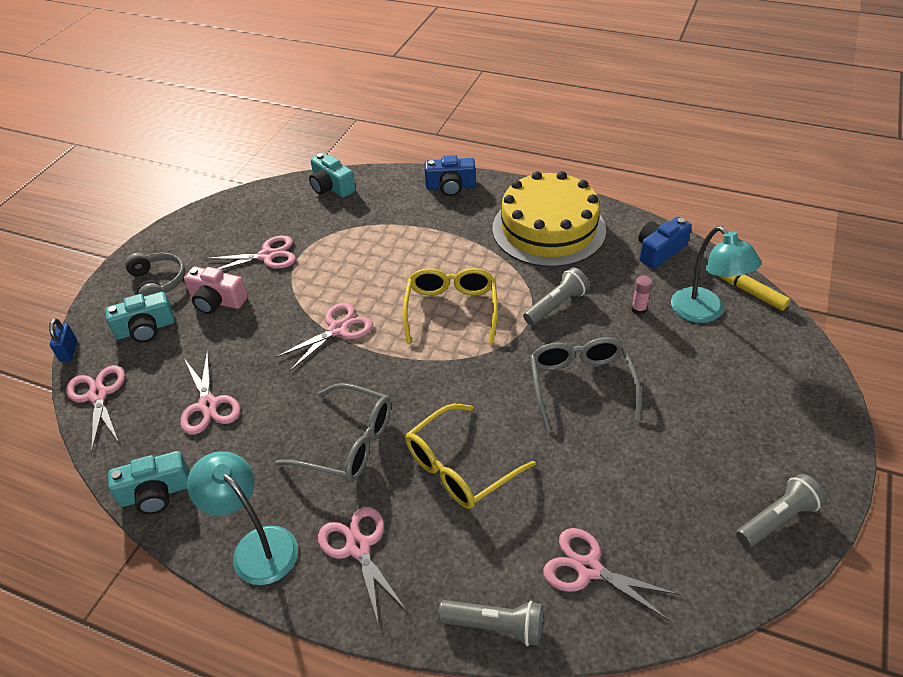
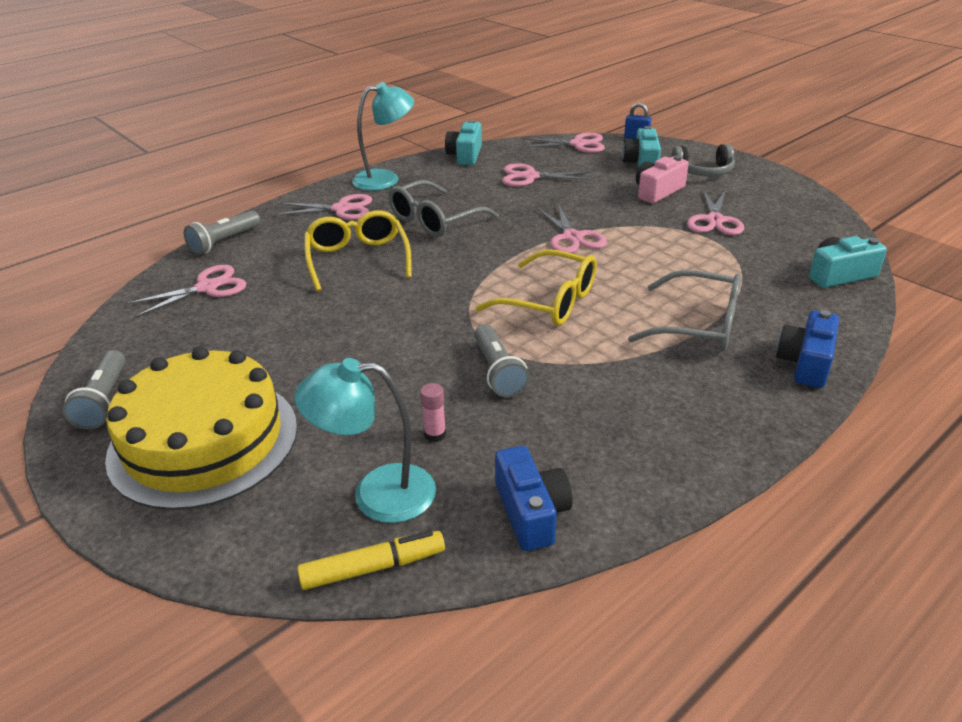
camera: 115 degrees right, 10 degrees down
yellow cake [492,171,606,267] -> yellow cake moved to [105,347,297,510]
grey glasses [530,337,642,431] -> grey glasses moved to [628,270,741,351]

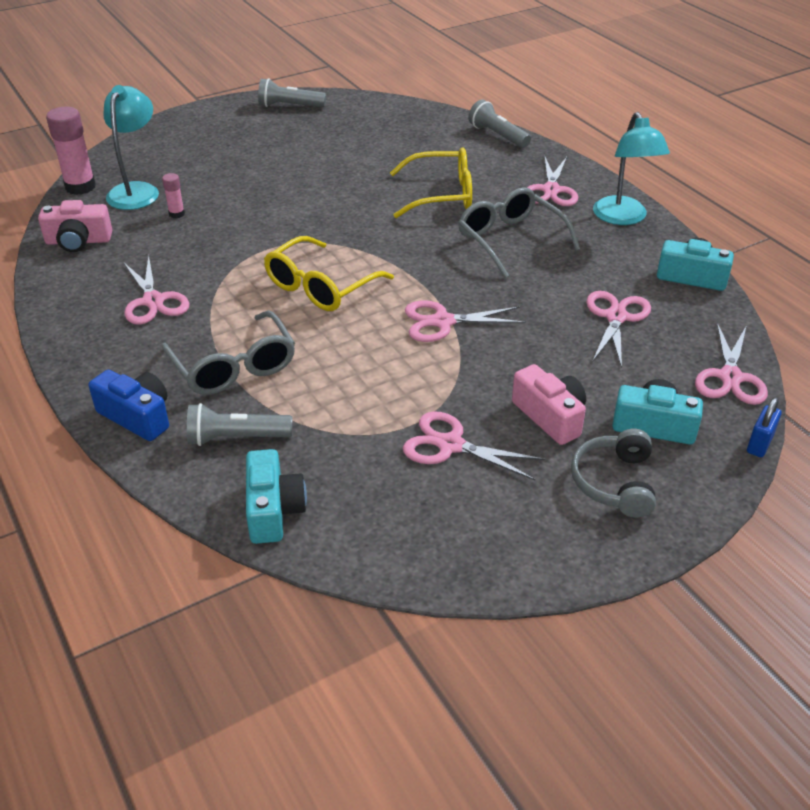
camera: 100 degrees right, 5 degrees up
yellow cake [105,347,297,510] -> none
pink scissors [126,265,246,318] -> pink scissors moved to [123,256,189,325]
yellow marker [297,530,445,590] -> pink glue stick [46,107,96,195]
grey flashlight [474,324,529,397] -> grey flashlight moved to [187,403,292,446]
blue camera [495,446,573,551] -> pink camera [38,200,112,252]
grey glasses [628,270,741,351] -> grey glasses turned 60 degrees counterclockwise [161,311,295,395]

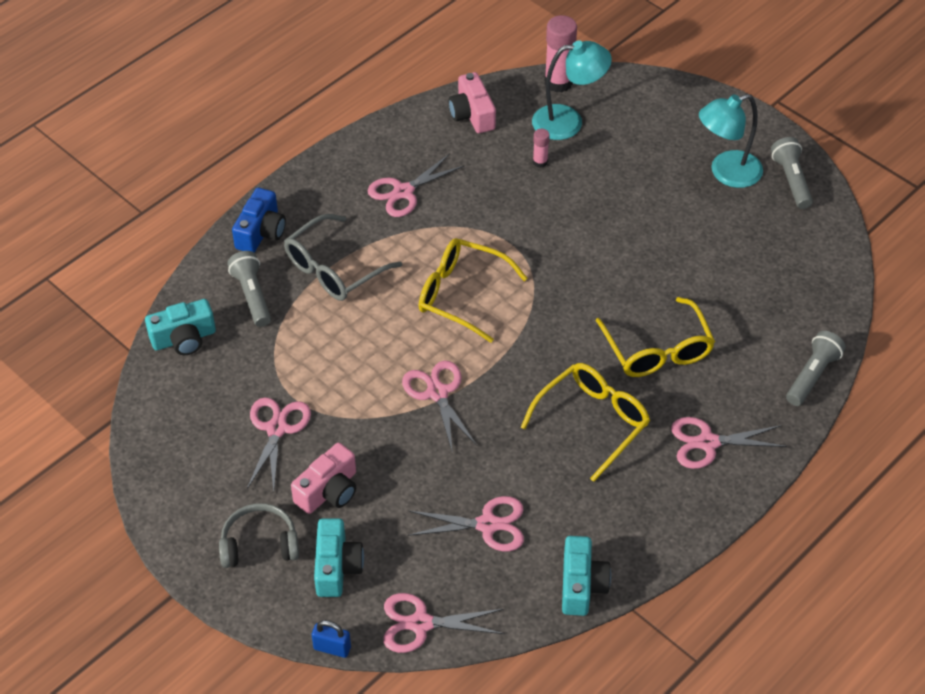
camera: 75 degrees right, 10 degrees up
grey glasses [458,187,580,278] -> yellow glasses [521,363,650,482]
turquoise lamp [593,112,670,225] -> turquoise lamp moved to [699,94,763,188]

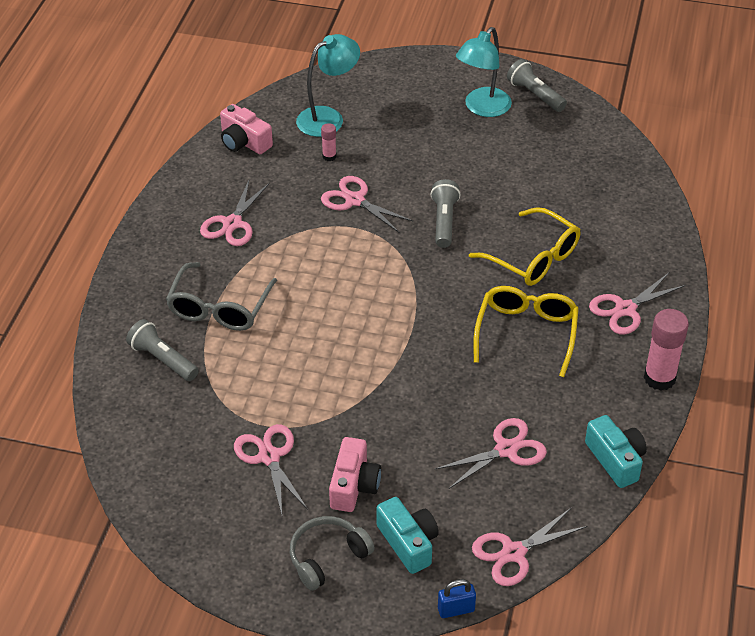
camera: 30 degrees left, 5 degrees down
turquoise camera [145,299,216,355] -> none
blue camera [232,188,286,252] -> none
pink scissors [402,361,477,450] -> pink scissors moved to [321,176,414,232]
yellow glasses [419,238,528,343] -> none
pink glue stick [545,15,577,92] -> pink glue stick moved to [644,309,689,391]
grey flashlight [786,331,846,406] -> grey flashlight moved to [430,179,460,248]

